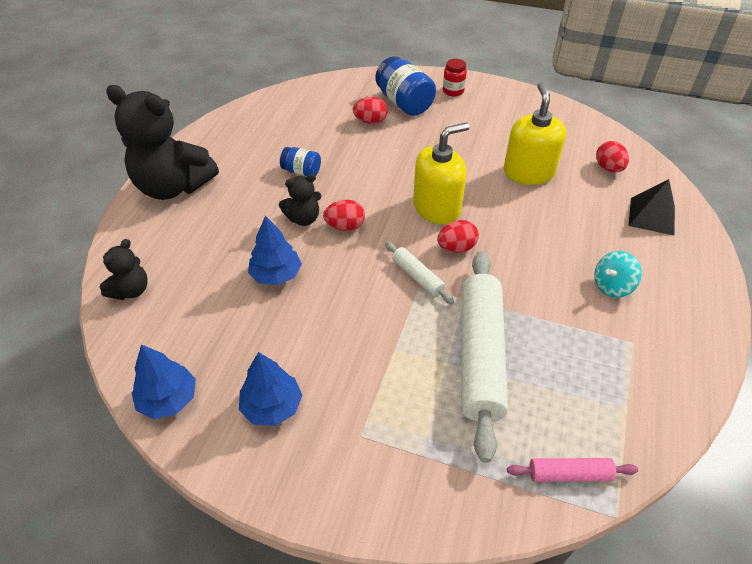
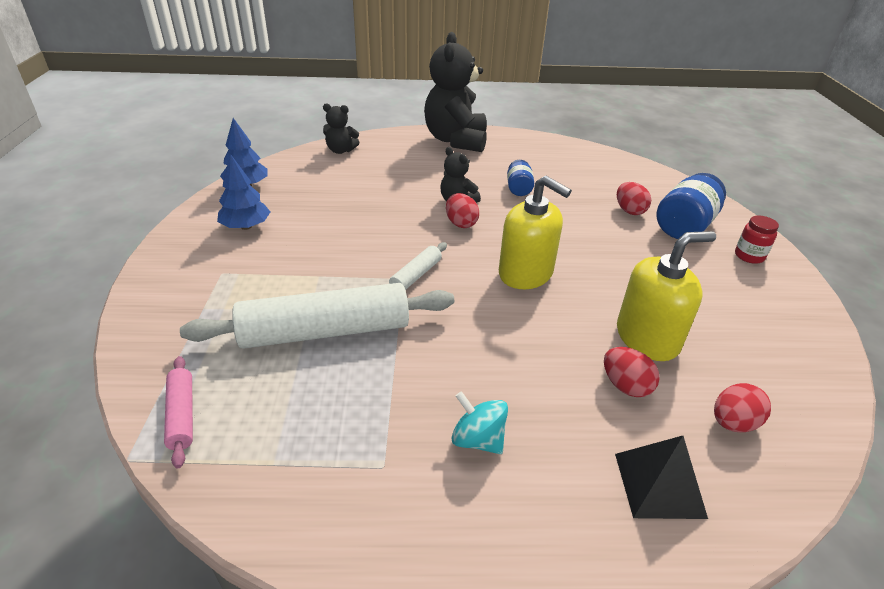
camera: 70 degrees right, 10 degrees down
blue tree [248,215,302,285] -> none
red egg [437,220,479,253] -> red egg moved to [604,347,660,397]

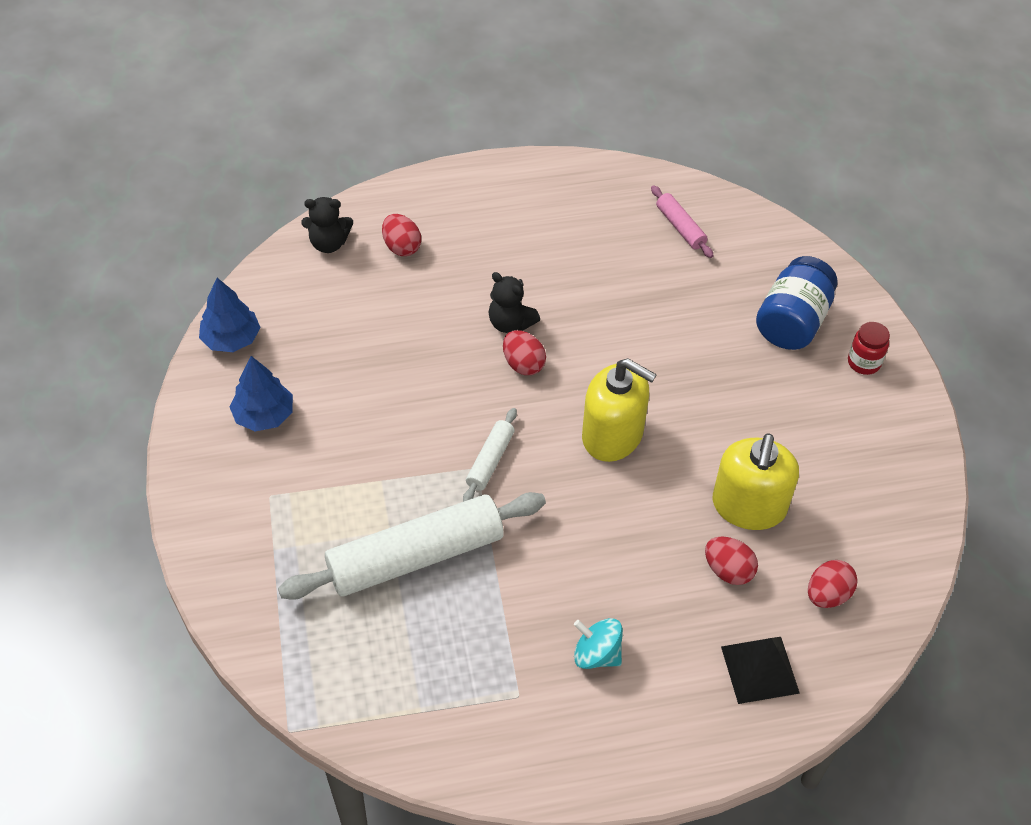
camera: 10 degrees left, 15 degrees up
pink rolling pin [164,356,193,468] -> pink rolling pin moved to [651,185,714,258]
black teddy bear [424,32,487,152] -> none
blue jar [507,160,534,196] -> none
red egg [617,182,651,215] -> red egg moved to [382,214,421,256]
yellow soap dispenser [617,231,716,361] -> yellow soap dispenser turned 135 degrees clockwise [712,433,799,530]

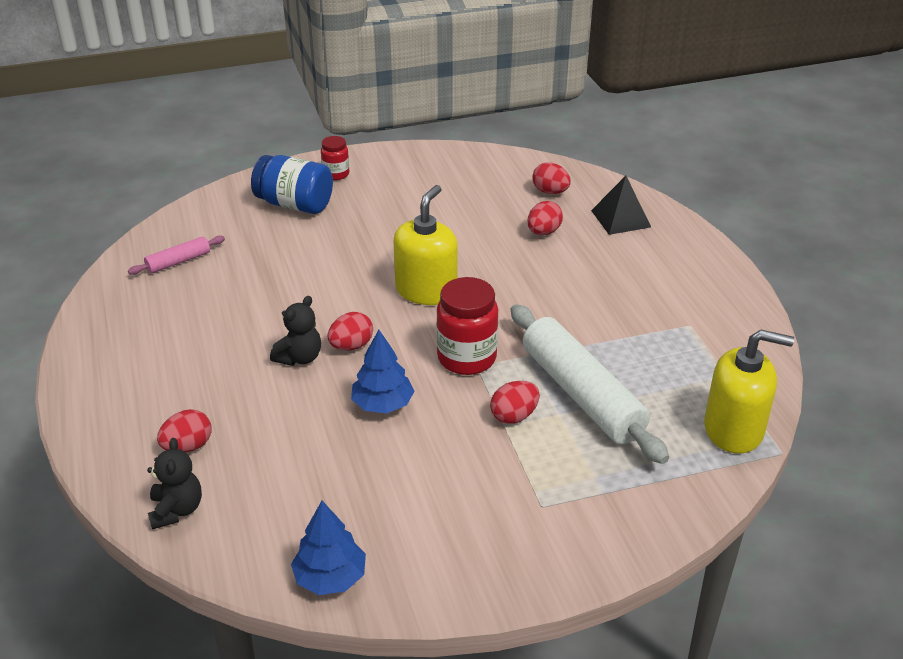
camera: 95 degrees left, 15 degrees down
blue tree [229,356,293,431] -> blue tree moved to [351,330,415,413]
white rolling pin [463,408,517,502] -> red jar [436,277,498,375]
turquoise spinning top [574,618,623,669] -> none
yellow soap dispenser [712,433,799,530] -> yellow soap dispenser moved to [704,330,794,453]
none -> red egg [490,381,540,424]

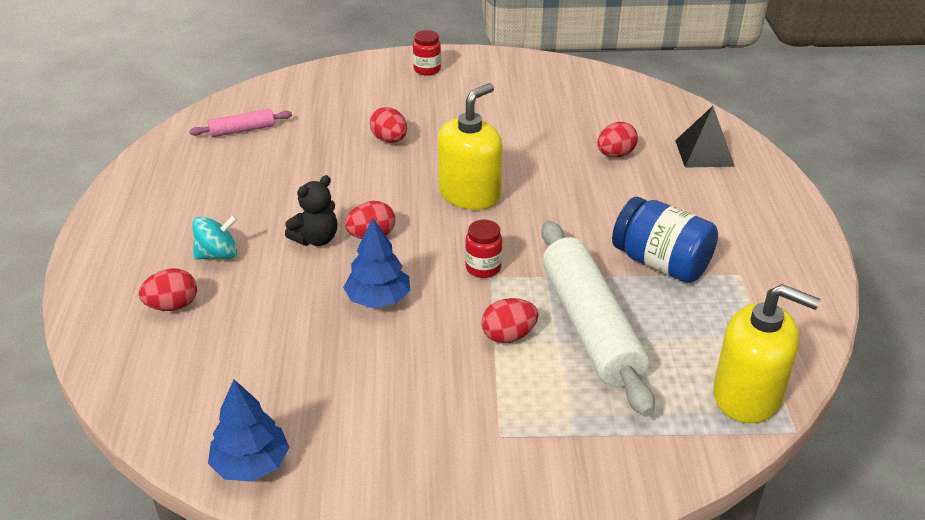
camera: 15 degrees right, 0 degrees up
black teddy bear [147,438,202,529] -> none
blue jar [251,155,333,214] -> blue jar moved to [612,197,718,283]
red jar [436,277,498,375] -> red jar [465,220,502,278], size x0.56
red egg [532,163,571,194] -> red egg moved to [370,107,407,143]
none -> turquoise spinning top [192,215,238,259]

